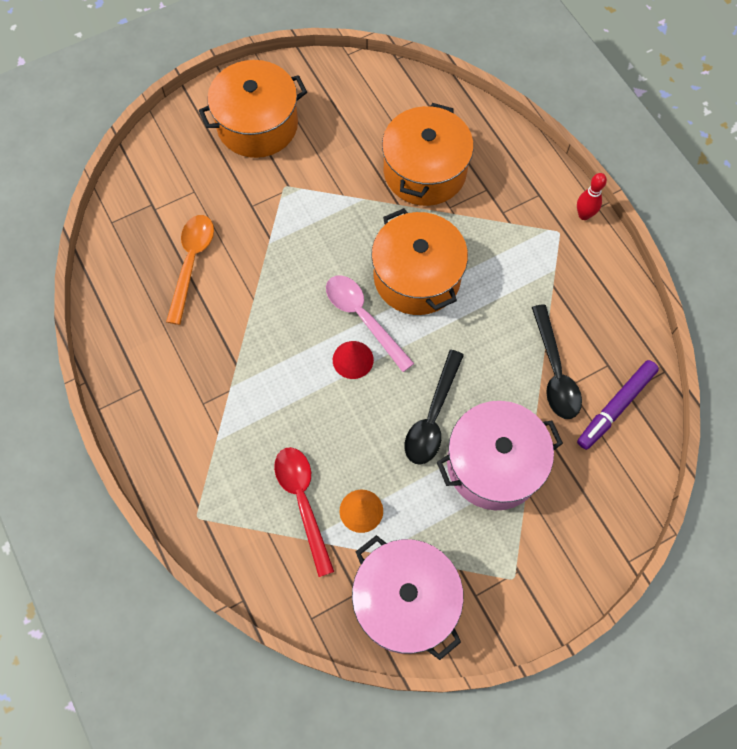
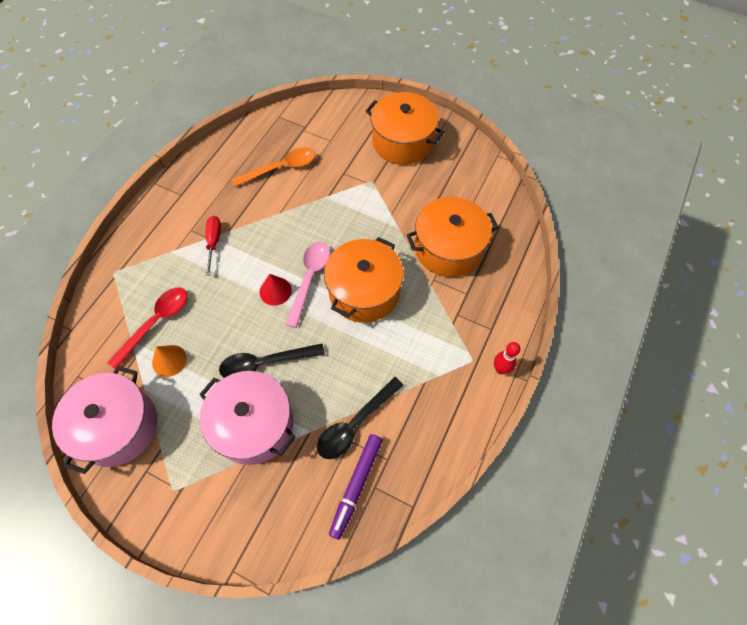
camera: 55 degrees right, 5 degrees down
purple marker [577,360,659,450] -> purple marker turned 75 degrees counterclockwise [329,434,382,540]
none -> red screwdriver [205,216,221,276]

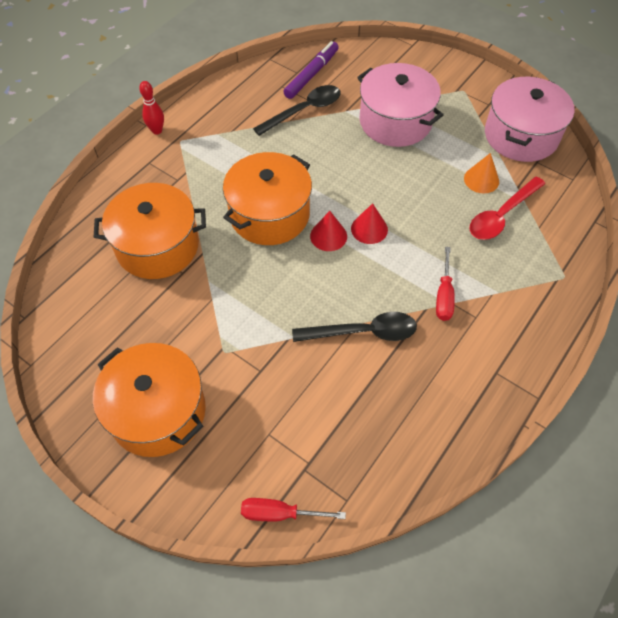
camera: 170 degrees left, 5 degrees down
black spoon [219,344,325,378] -> black spoon moved to [292,312,417,342]
orange spoon [232,147,315,187] -> none
pink spoon [285,242,330,328] -> red cone [310,211,347,251]
none -> red screwdriver [241,498,346,521]

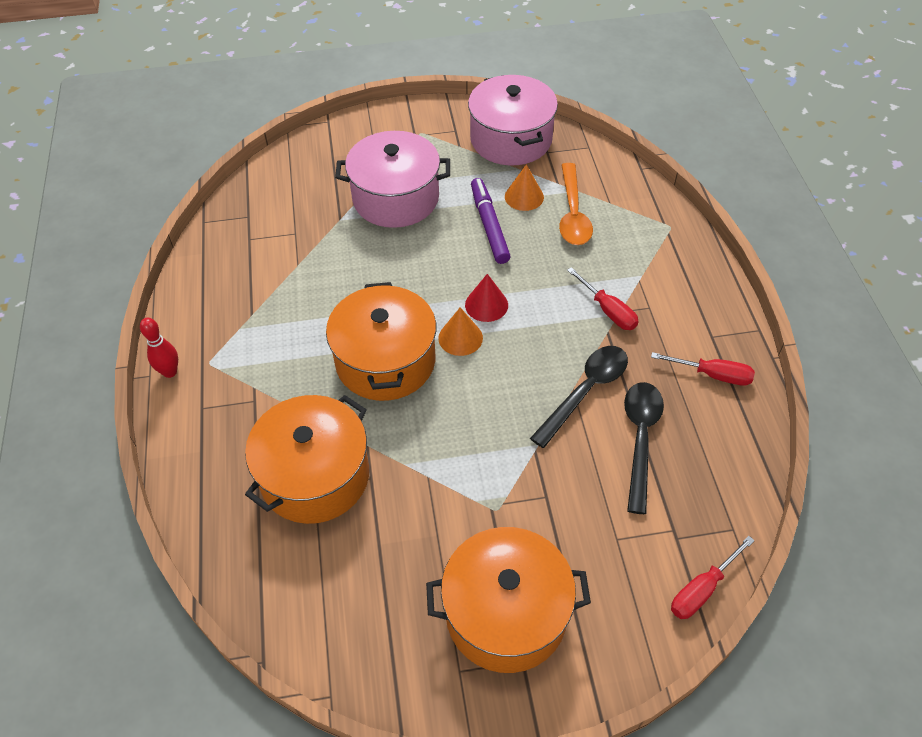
camera: 45 degrees left, 5 degrees down
black spoon [253,85,341,136] -> black spoon moved to [624,382,664,514]
purple marker [283,41,339,99] -> purple marker moved to [471,178,511,264]
red cone [310,211,347,251] -> orange cone [438,307,483,356]
red spoon [470,176,545,240] -> orange spoon [559,163,593,245]
none -> red screwdriver [651,352,755,386]

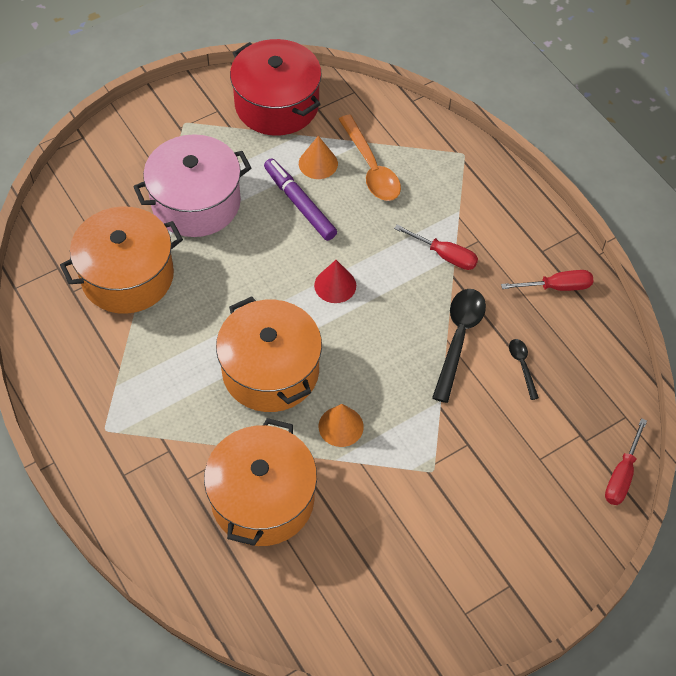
camera: 25 degrees left, 5 degrees up
red bowling pin [140,318,178,378] -> none
orange pot [426,527,591,673] -> orange pot moved to [60,206,183,314]
orange cone [438,307,483,356] -> orange cone moved to [319,404,364,447]
pink pot [468,75,558,166] -> red pot [230,39,322,136]
black spoon [624,382,664,514] -> black spoon [509,339,539,400], size x0.51

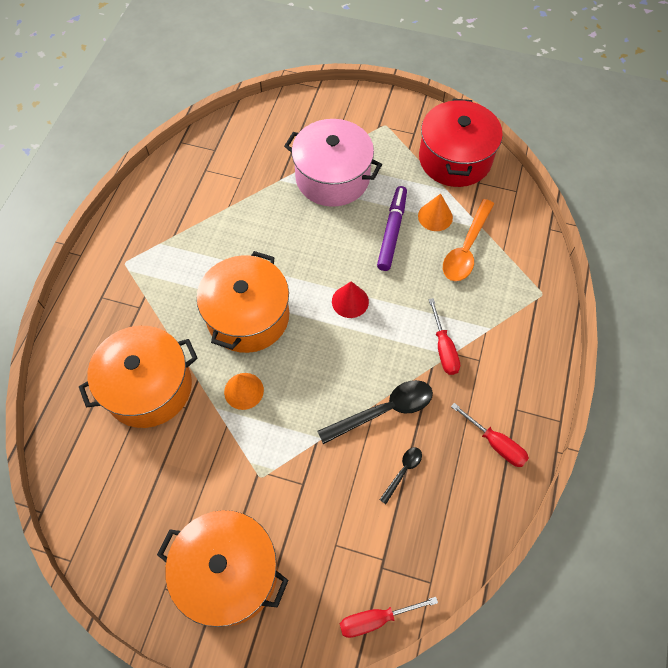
camera: 50 degrees right, 5 degrees up
orange pot [60,206,183,314] -> orange pot moved to [157,510,289,627]

